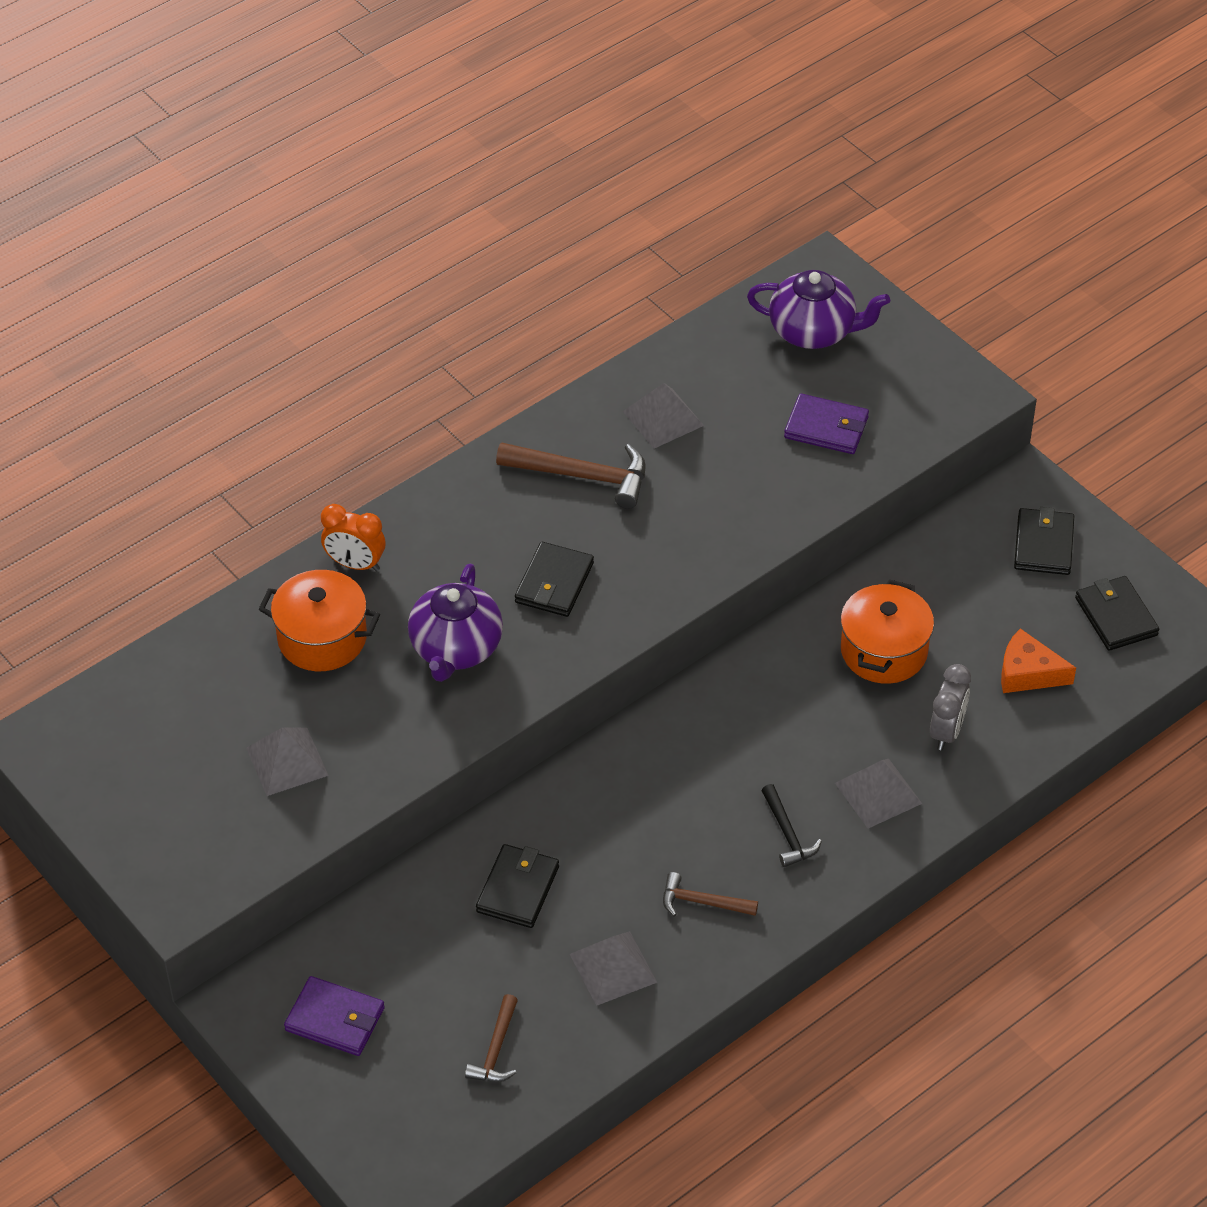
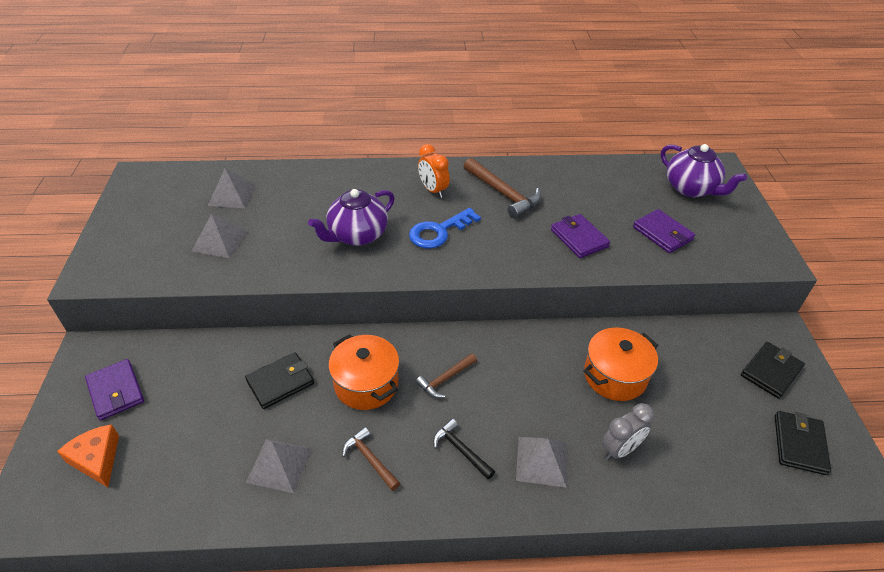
camera: 35 degrees right, 5 degrees down
orange pot [258,570,380,671] -> orange pot moved to [328,334,400,410]
orange clock [321,504,385,571] -> orange clock moved to [418,144,450,198]
brown hammer [465,994,518,1082] -> brown hammer moved to [416,353,477,398]
black wallet [515,542,594,617] -> blue key [409,208,481,248]
grey pyramid [623,383,704,449] -> grey pyramid moved to [208,168,256,208]
black hammer [761,784,822,867] -> black hammer turned 120 degrees clockwise [433,419,495,479]
orange cheese [1001,628,1076,693] -> orange cheese moved to [57,424,119,487]
none -> purple wallet [551,214,610,258]

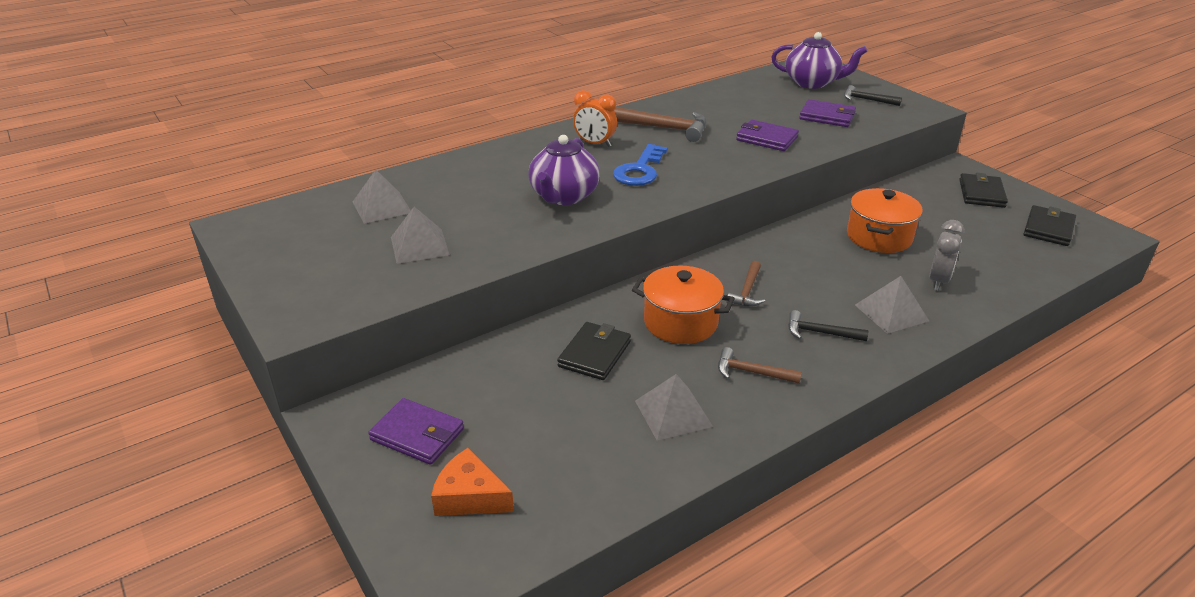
camera: 30 degrees left, 10 degrees down
black wallet [775,411,831,475] -> black wallet turned 45 degrees clockwise [1023,205,1076,246]
none -> black hammer [844,85,902,106]

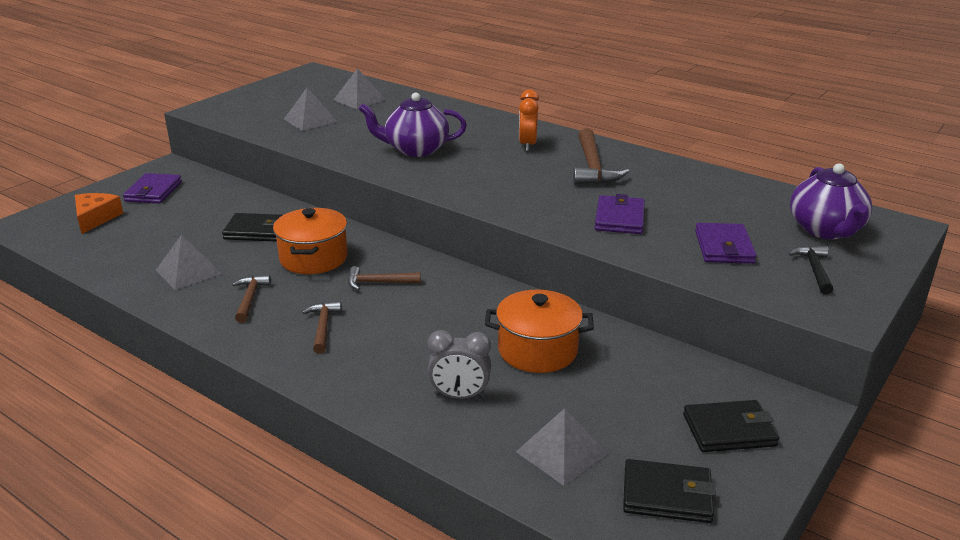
camera: 70 degrees right, 5 degrees down
blue key [613,144,668,186] -> none
black hammer [788,310,869,341] -> brown hammer [302,301,342,354]
grey pyramid [855,276,929,334] -> grey pyramid moved to [516,408,608,486]

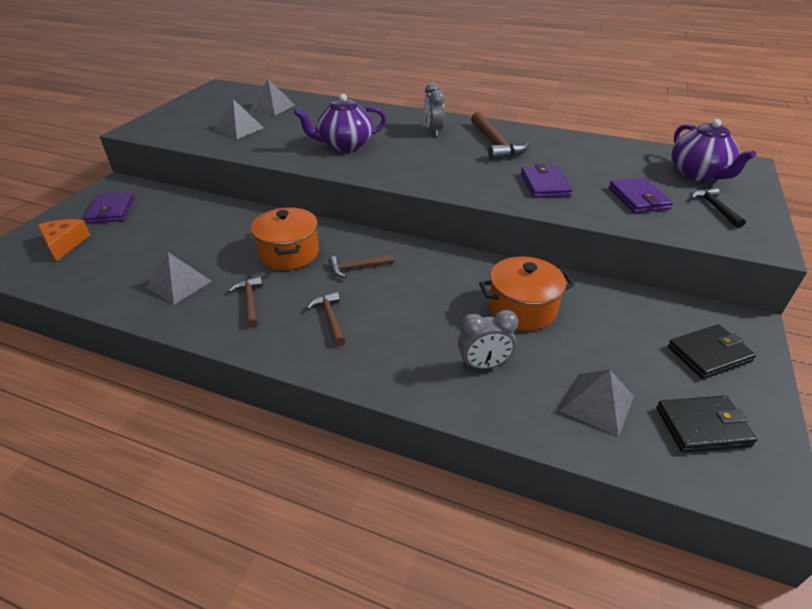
camera: 15 degrees left, 10 degrees up
black wallet [222,213,283,242] -> none
orange clock [519,89,539,151] -> grey clock [424,83,445,137]

